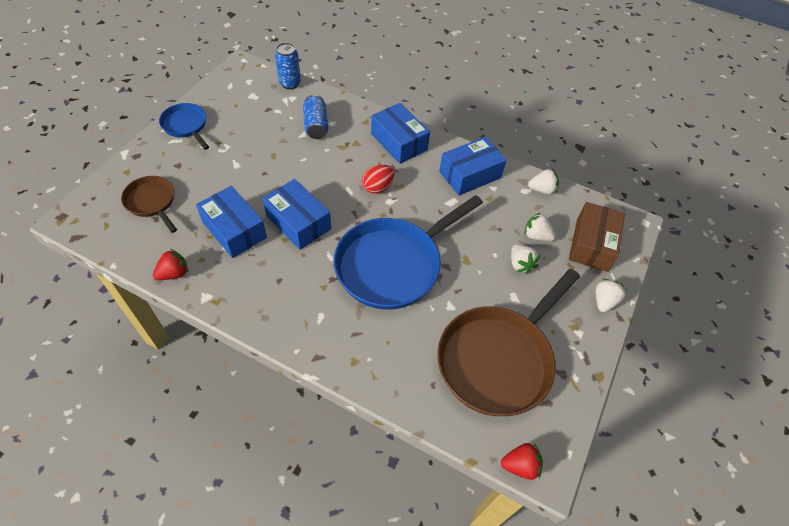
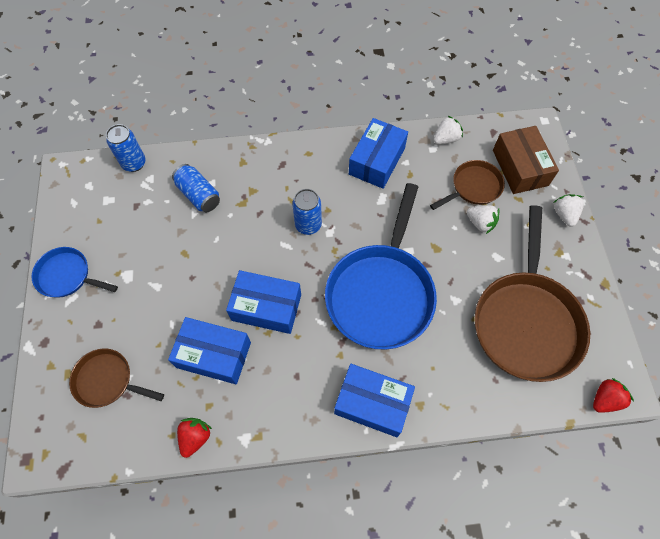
camera: 30 degrees left, 10 degrees up
red egg [362,165,394,194] -> blue can [292,189,322,235]
blue box [371,103,430,164] -> blue box moved to [334,364,415,437]
white strawberry [524,212,556,241] -> brown pan [430,160,505,210]

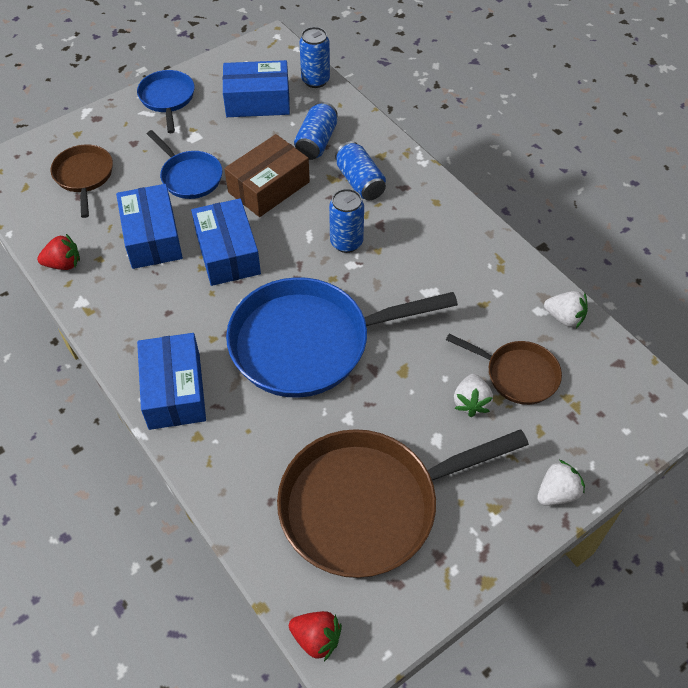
camera: 60 degrees right, 10 degrees down
blue box [349,118,408,189] -> blue box moved to [223,60,290,117]
brown box [493,126,559,194] -> brown box moved to [224,134,310,217]
none -> blue pan [147,130,222,199]
none -> blue can [335,141,386,200]

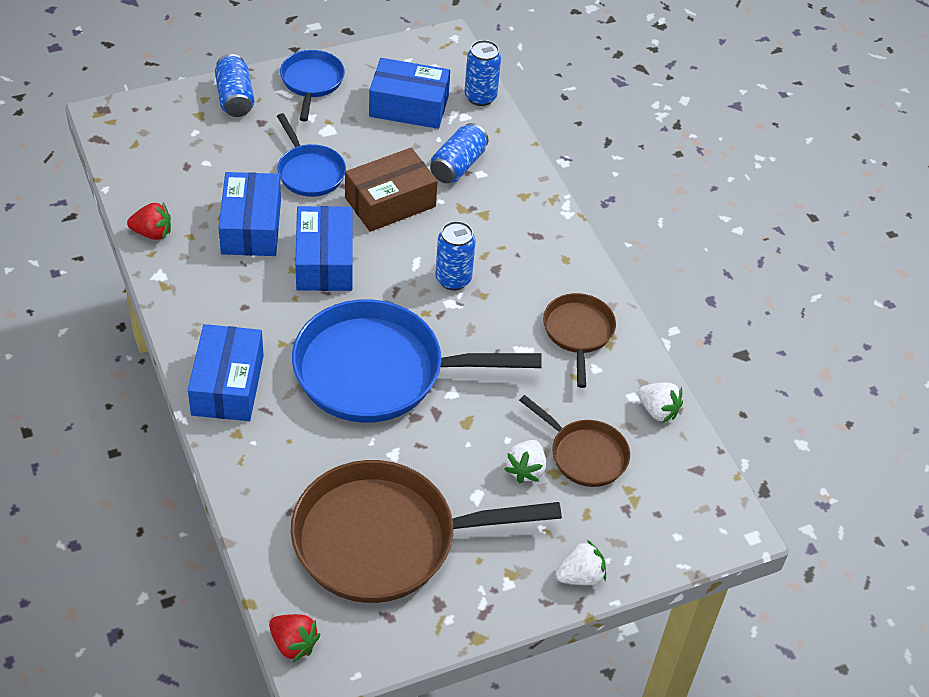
camera: 10 degrees right, 5 degrees down
brown pan [50,144,113,218] -> brown pan moved to [543,293,616,388]
blue can [335,141,386,200] -> blue can moved to [215,54,254,117]

